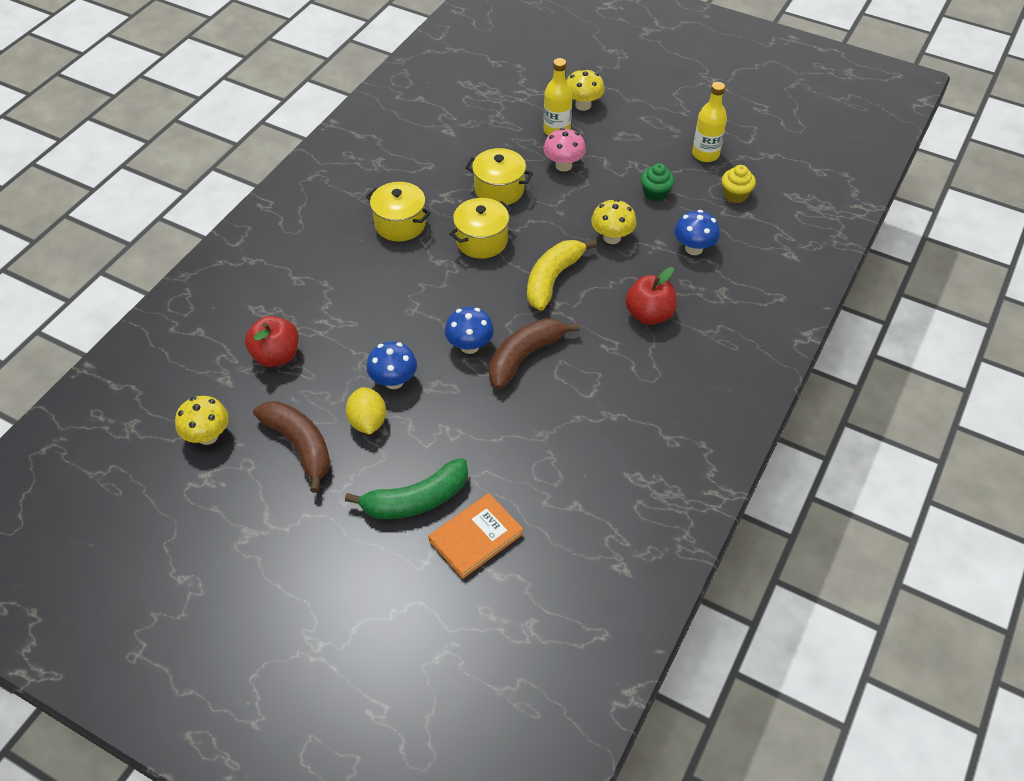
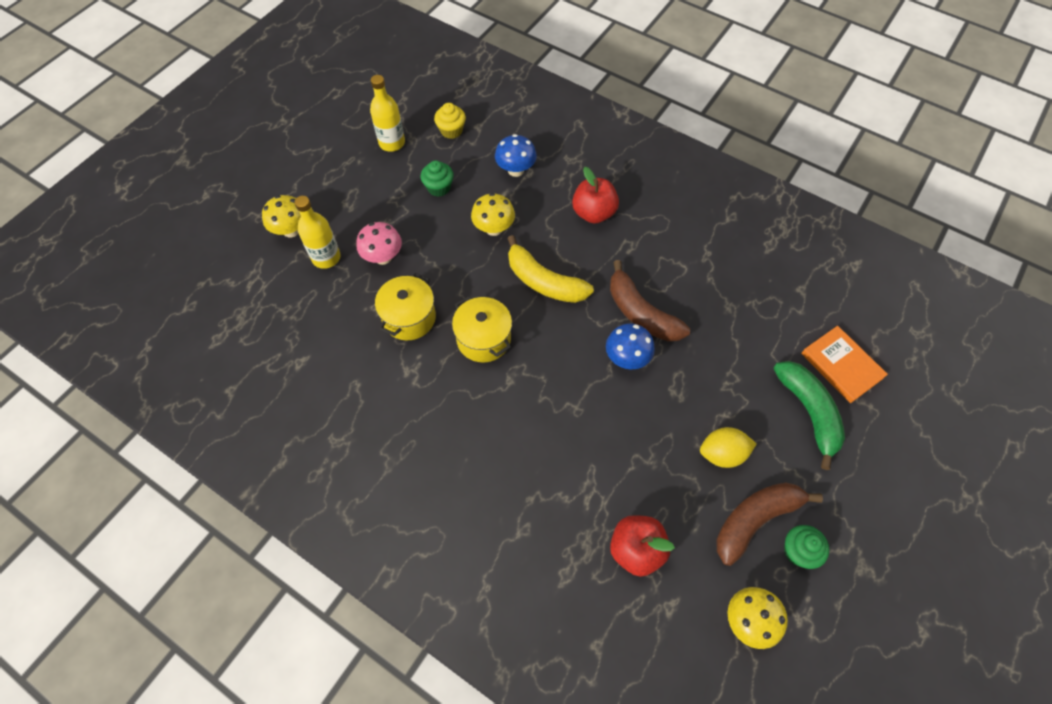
camera: 85 degrees left, 10 degrees up
yellow pot [366,182,431,241] -> none
blue mushroom [366,341,417,389] -> none
none -> green cupcake [784,525,829,569]

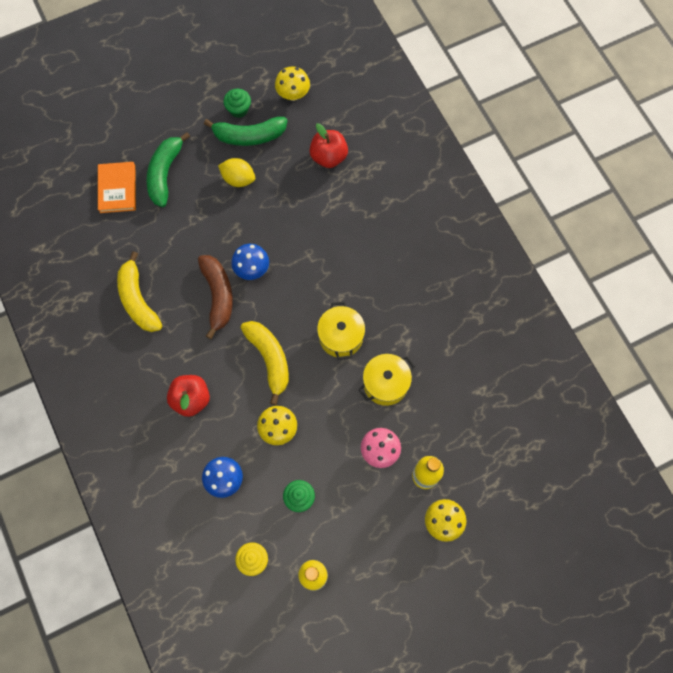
camera: 150 degrees left, 10 degrees up
brown banana [716,483,823,566] -> green banana [204,117,288,146]
none -> yellow banana [117,251,162,332]

